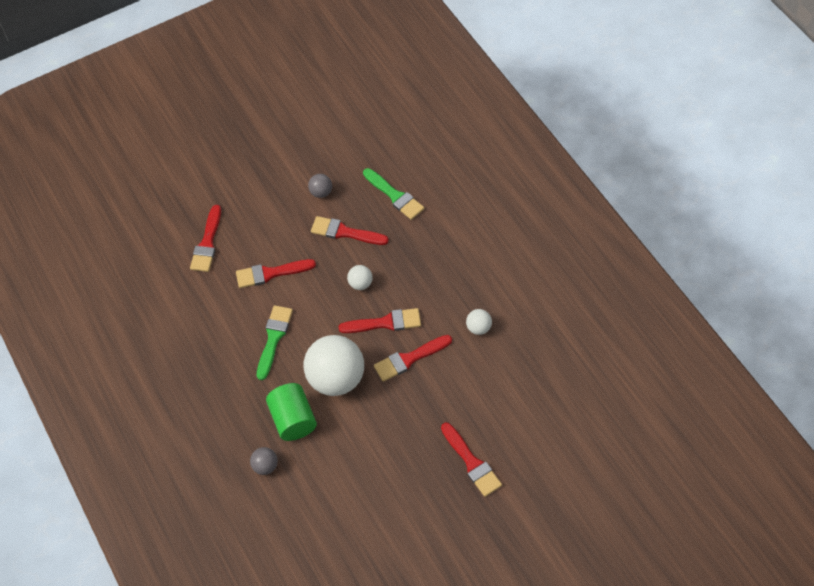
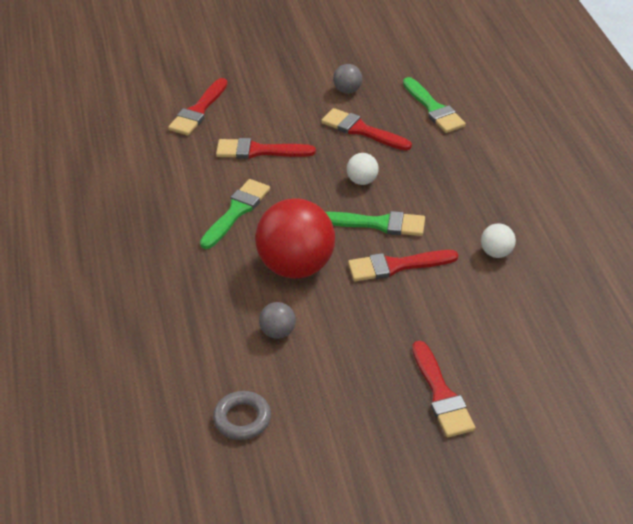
camera: 15 degrees right, 15 degrees down
grey ball [250,447,278,475] -> grey ball moved to [259,302,296,339]
green cylinder [266,383,317,441] -> none
white ball [303,335,364,396] -> red ball [255,198,335,279]
red brush [338,308,421,333] -> green brush [326,211,425,236]
none -> grey ring [213,391,271,440]

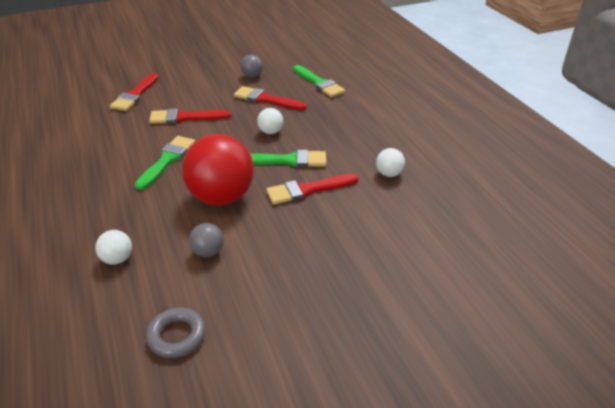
camera: 10 degrees left, 5 degrees down
red brush [412,340,475,437] -> none
none -> white ball [95,230,132,265]

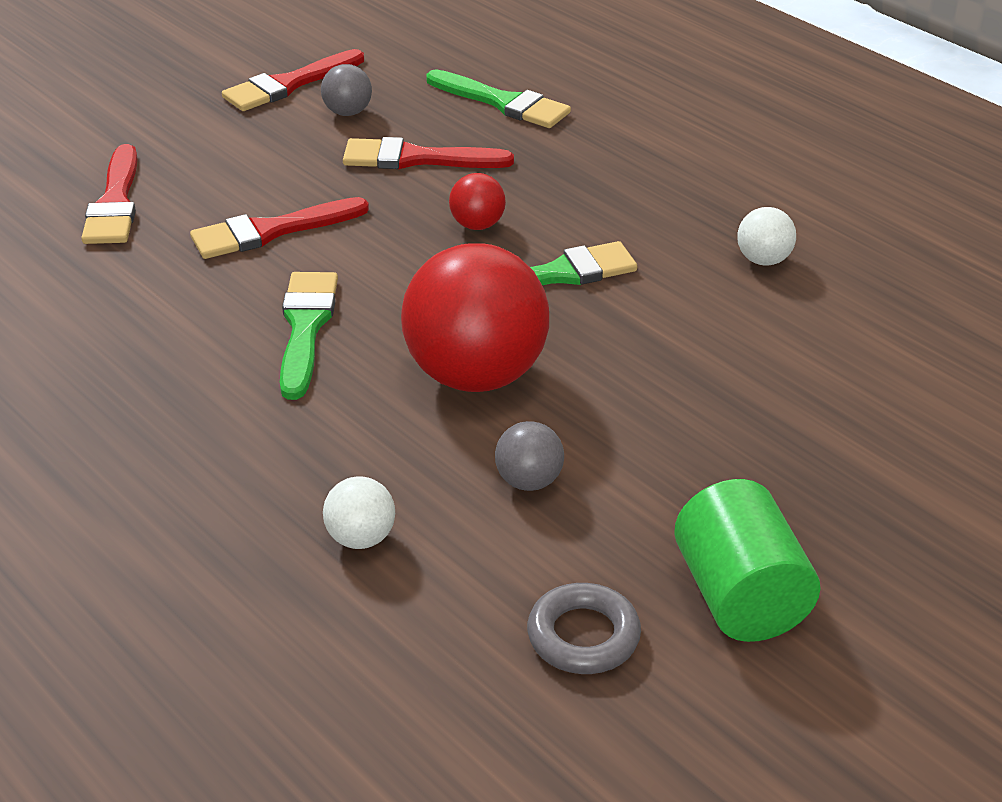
camera: 20 degrees left, 0 degrees up
white ball [257,108,283,134] -> red ball [449,173,506,230]
red brush [266,174,359,205] -> red brush moved to [222,49,364,111]
none -> green cylinder [674,479,820,642]

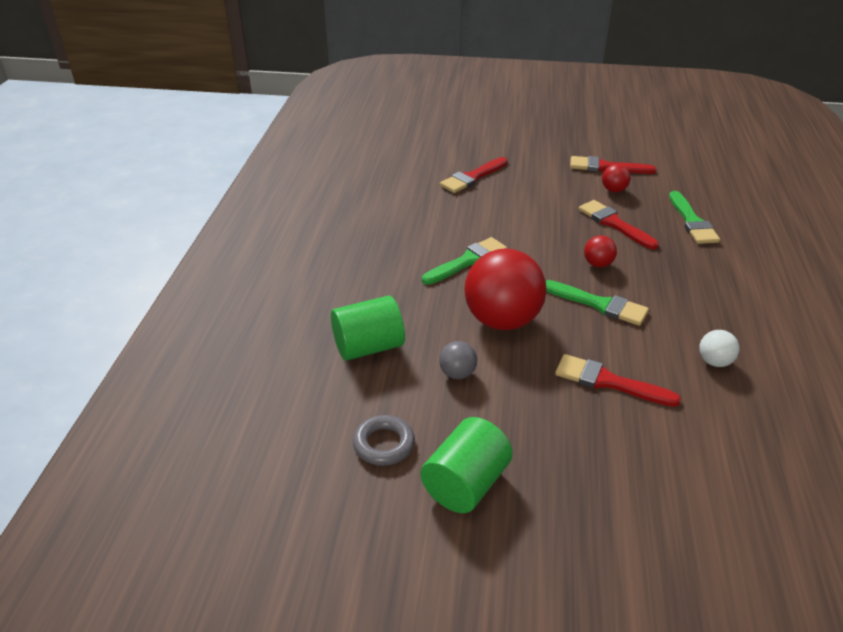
camera: 50 degrees right, 0 degrees up
red brush [190,197,369,259] -> red brush moved to [555,354,681,407]
grey ball [321,64,372,116] -> red ball [602,164,631,192]
white ball [323,476,395,549] -> green cylinder [331,296,405,361]

